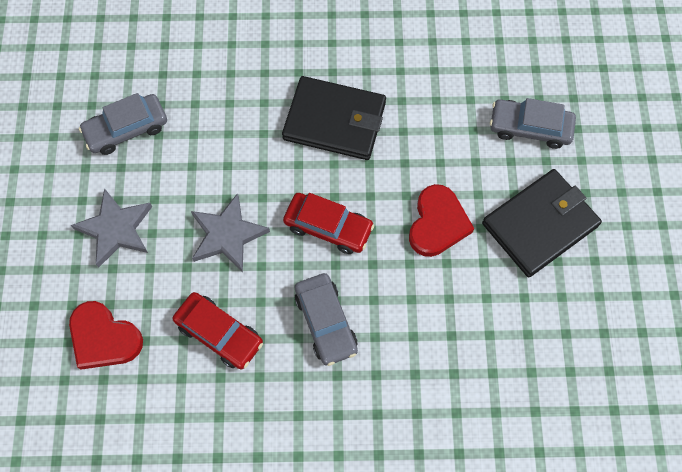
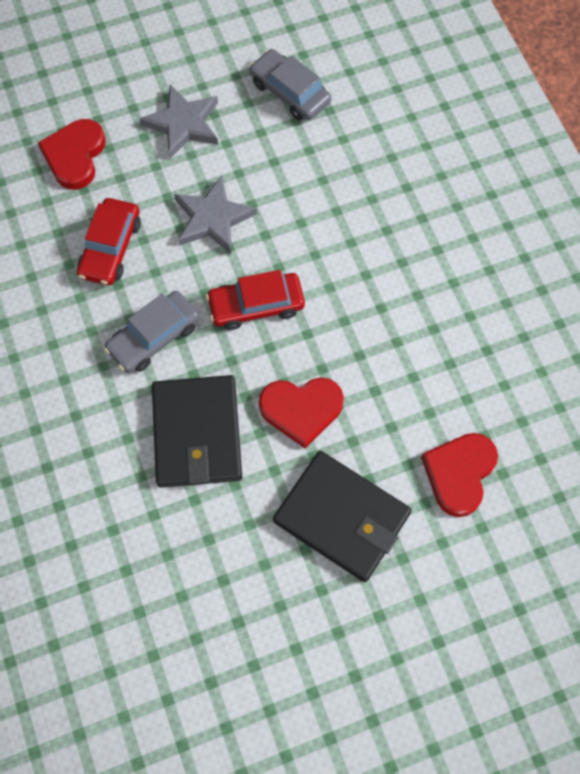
camera: 70 degrees right, 0 degrees up
black wallet [282,76,386,160] -> black wallet moved to [152,375,242,488]
red car [283,193,374,254] -> red car turned 75 degrees clockwise [206,270,305,330]
grey car [490,98,576,149] -> red heart [421,433,498,517]

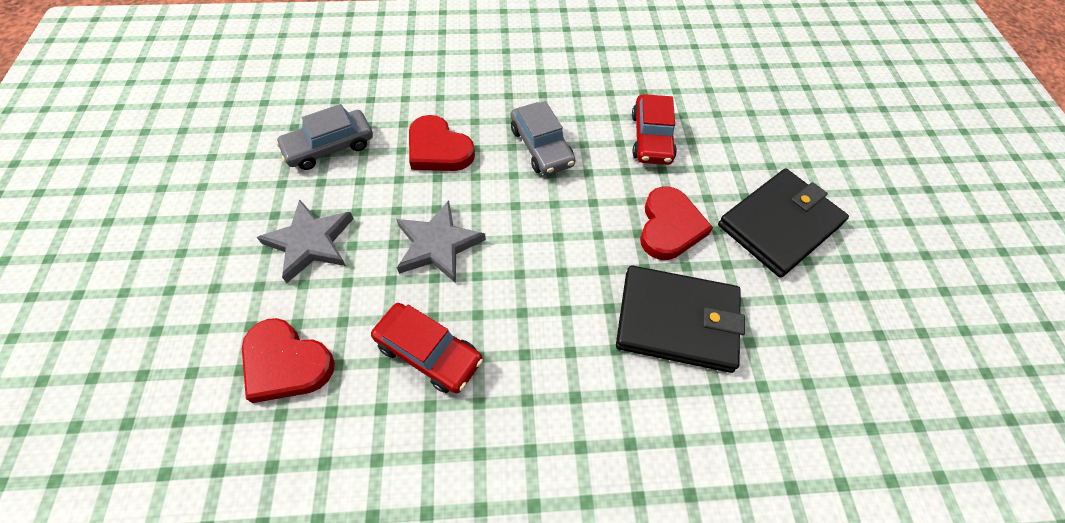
camera: 75 degrees left, 10 degrees down
grey car [104,291,199,373] -> grey car moved to [511,101,575,175]
red car [206,270,305,330] -> red car moved to [632,94,677,165]
red heart [421,433,498,517] -> red heart moved to [409,115,475,171]

